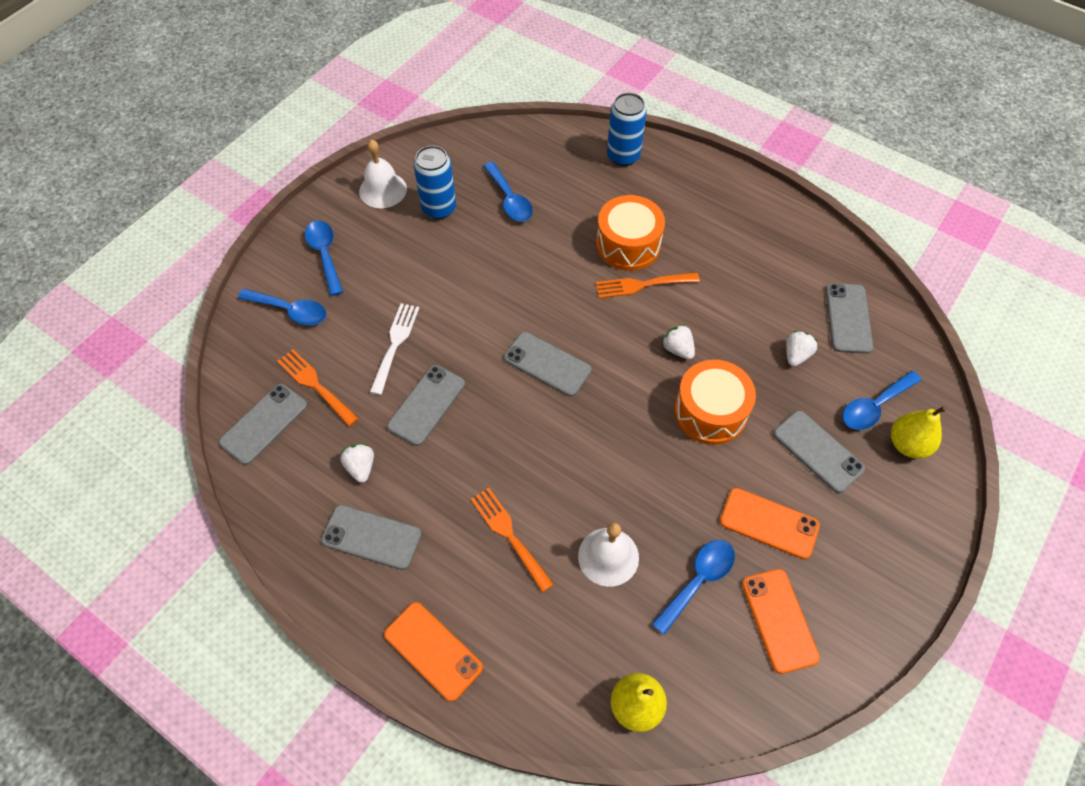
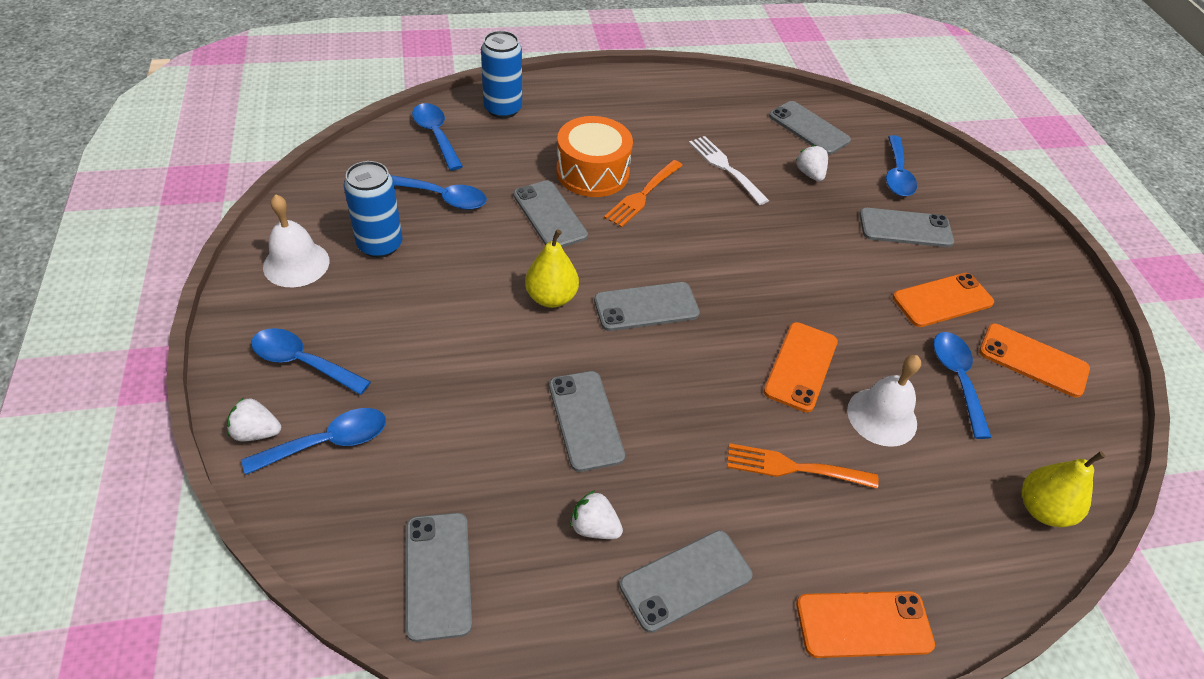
camera: 50 degrees left, 10 degrees down
orange fork [277,349,359,426] -> none
white fork [370,303,419,395] -> white fork moved to [689,136,769,205]
white strawberry [662,324,695,360] -> white strawberry moved to [227,397,281,442]
orange drum [674,360,756,445] -> none
yellow pear [891,406,947,459] -> yellow pear moved to [525,229,579,308]
none -> blue spoon [412,103,463,171]
none -> grey phone [513,180,588,247]
none -> orange phone [764,322,838,412]

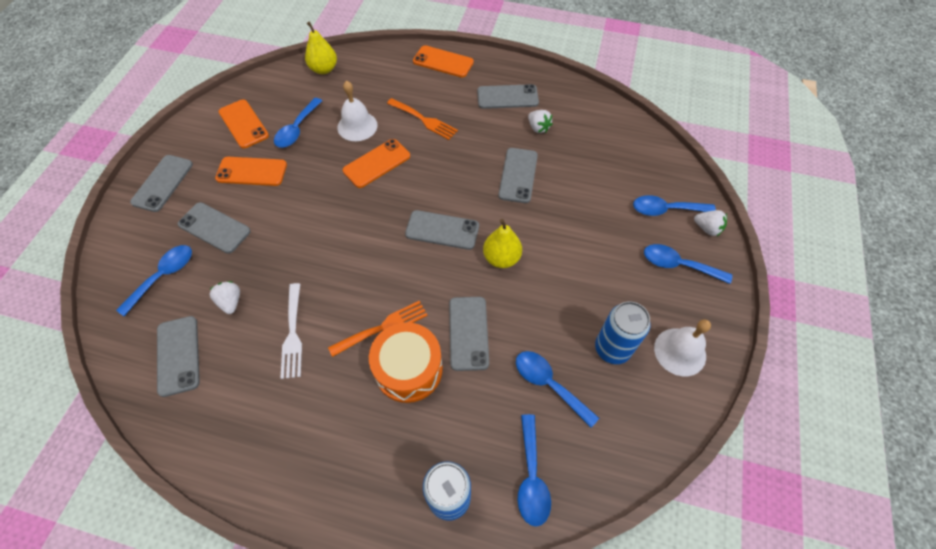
camera: 150 degrees left, 10 degrees up
blue spoon [251,328,371,395] -> blue spoon turned 150 degrees clockwise [644,244,732,284]
grey phone [406,513,472,642] -> grey phone moved to [130,155,193,212]
white strawberry [796,145,828,181] -> white strawberry turned 150 degrees clockwise [209,281,240,314]

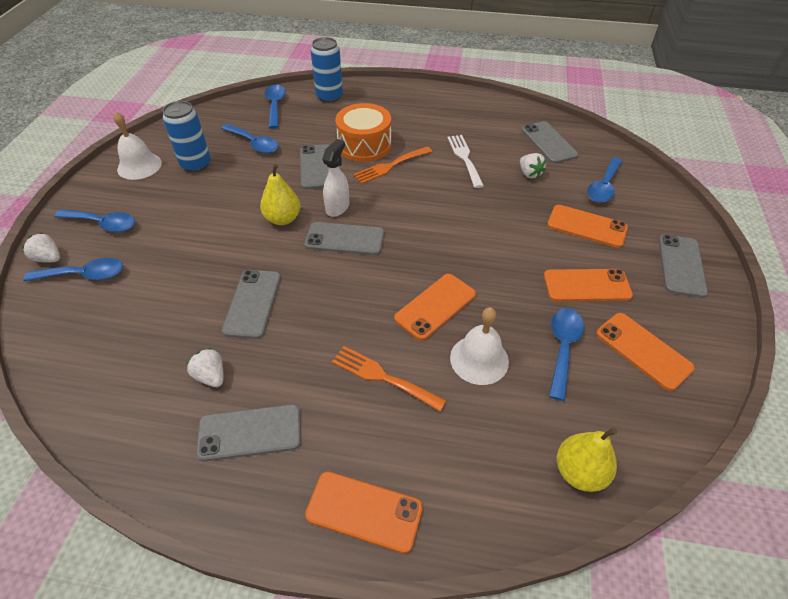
camera: 175 degrees right, 10 degrees down
grey phone [178,202,251,253] -> orange phone [547,205,628,248]
none -> white spray bottle [322,139,349,217]

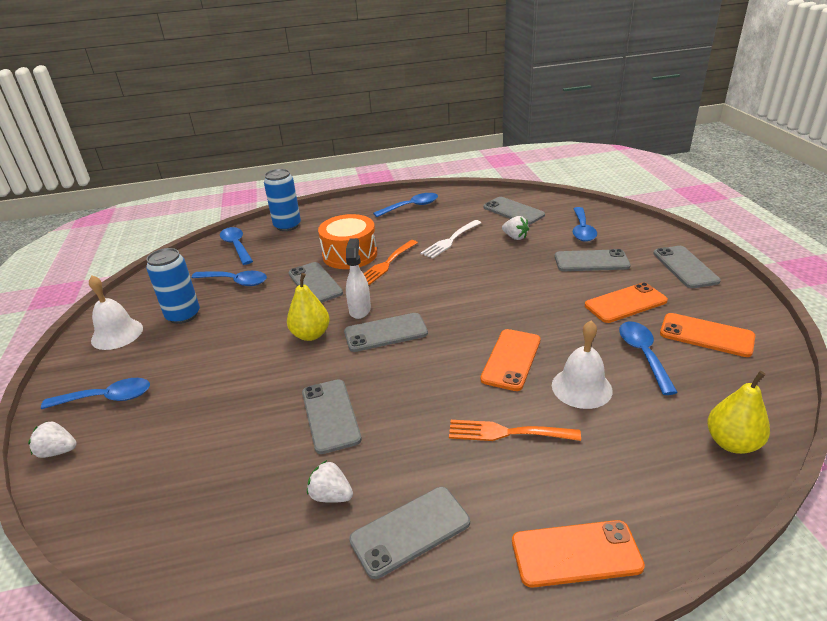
camera: 20 degrees left, 15 degrees down
blue spoon [23,258,123,281] -> blue spoon moved to [373,193,438,217]
white fork [447,135,484,188] -> white fork turned 105 degrees counterclockwise [421,220,481,259]
orange phone [547,205,628,248] -> grey phone [555,249,631,271]

